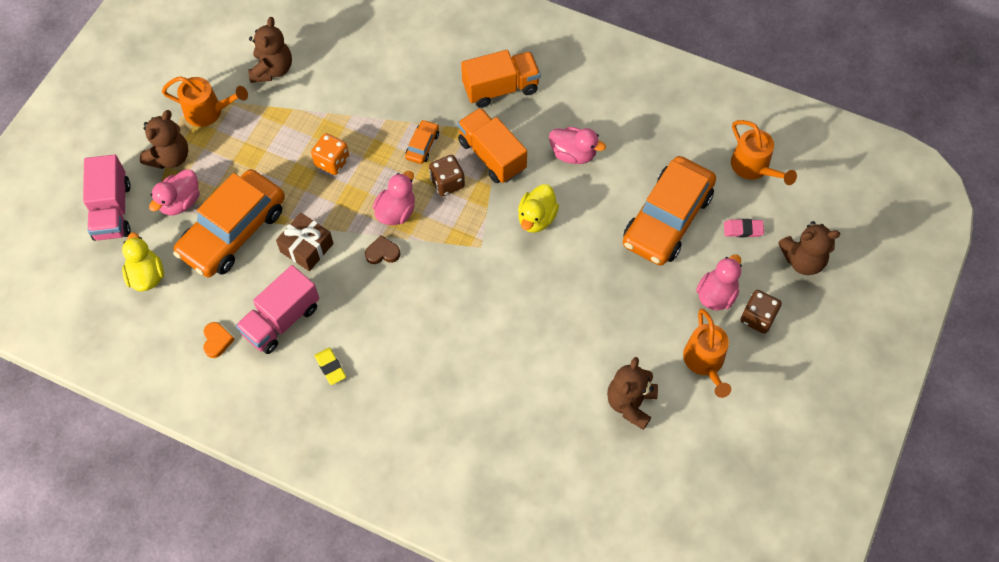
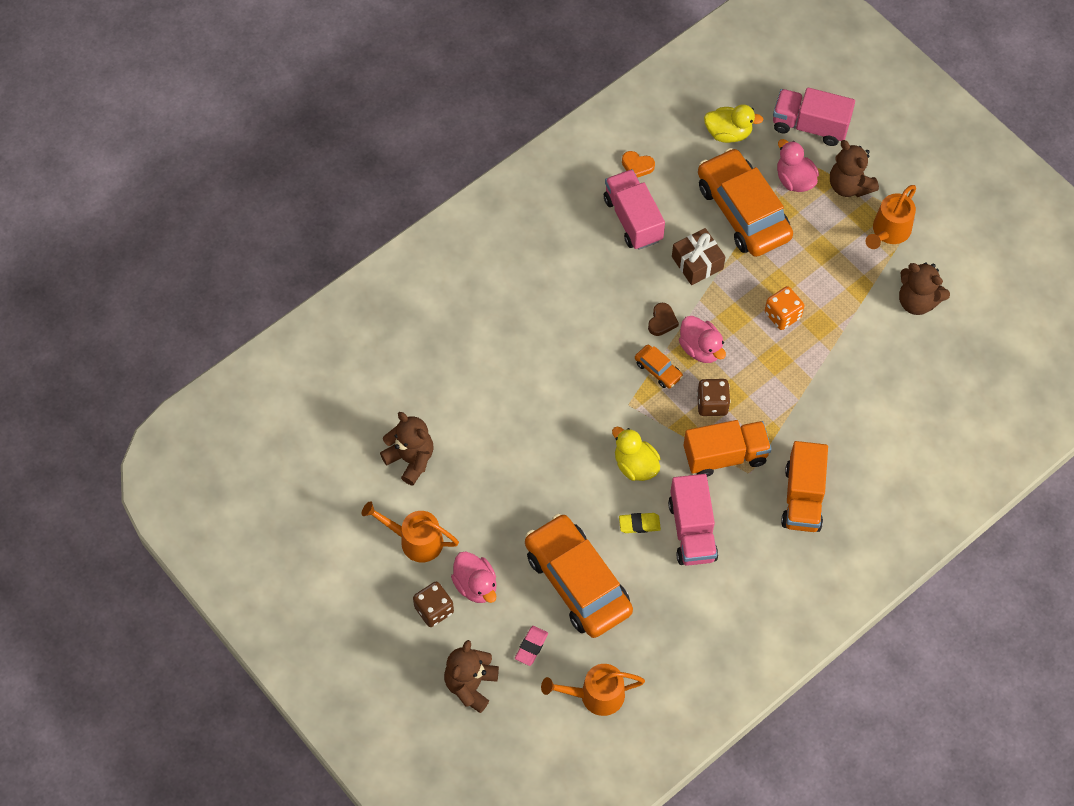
camera: 115 degrees right, 0 degrees up
yellow eraser [314,348,346,385] -> yellow eraser moved to [619,513,661,533]
orange car [405,120,439,164] -> orange car moved to [635,345,683,389]
pink duck [549,127,606,164] -> pink truck [668,474,718,566]

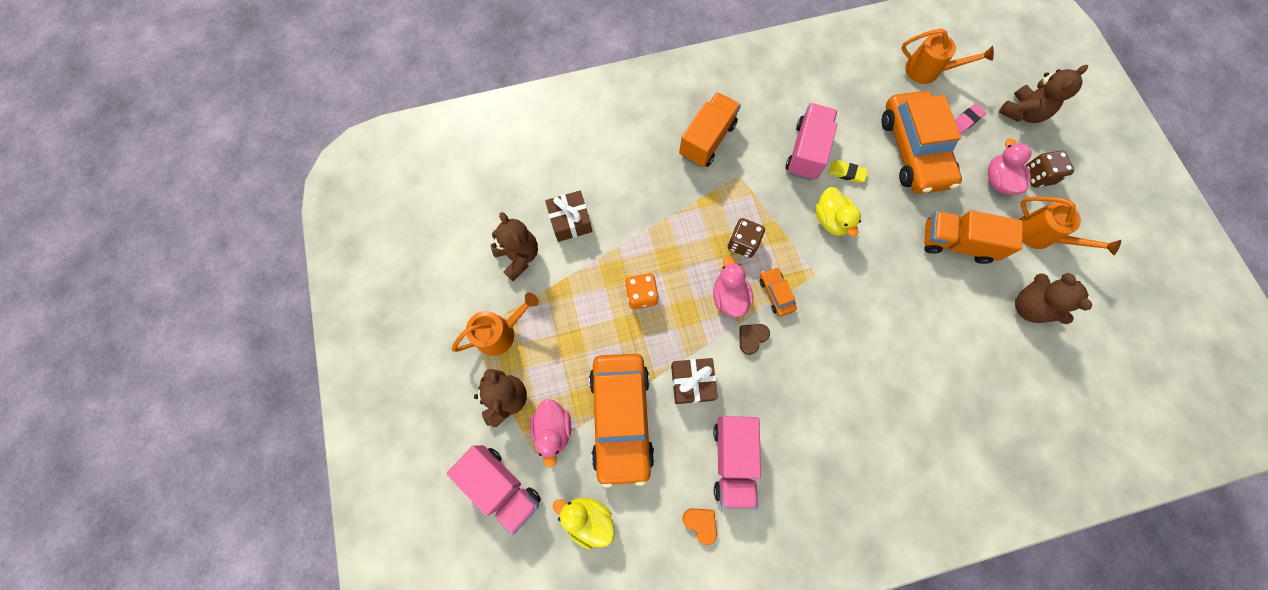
camera: 155 degrees left, 10 degrees up
orange truck [684,420,772,477] -> orange truck moved to [924,210,1023,264]
none -> brown gift [545,191,592,242]

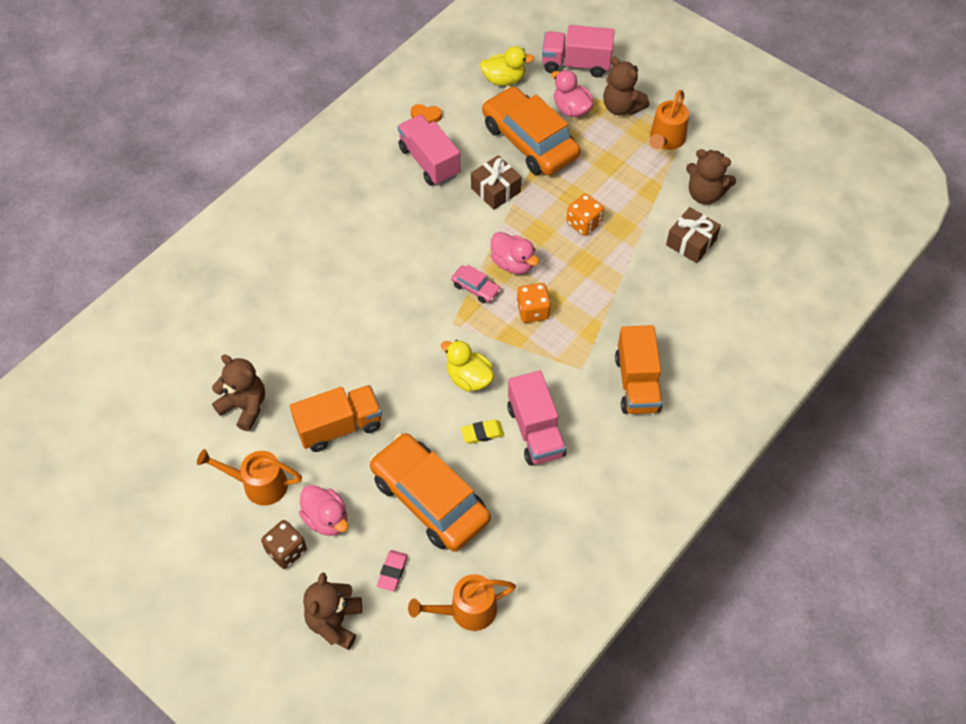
camera: 145 degrees right, 15 degrees down
brown dice [728,218,765,258] -> orange dice [517,283,551,323]
brown heart [740,324,770,355] -> none
orange car [760,267,797,316] -> pink car [451,265,501,303]

